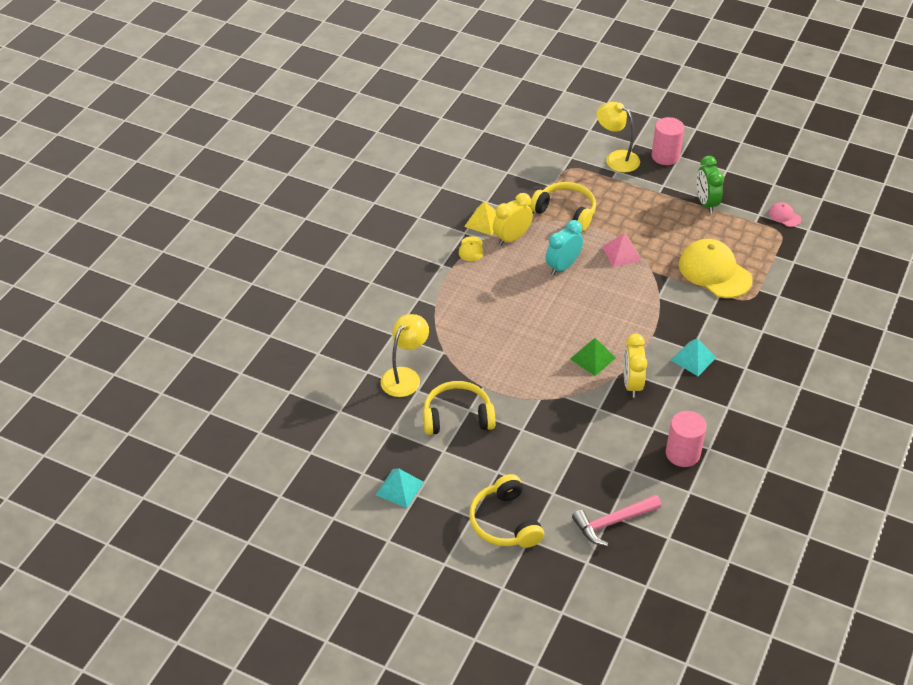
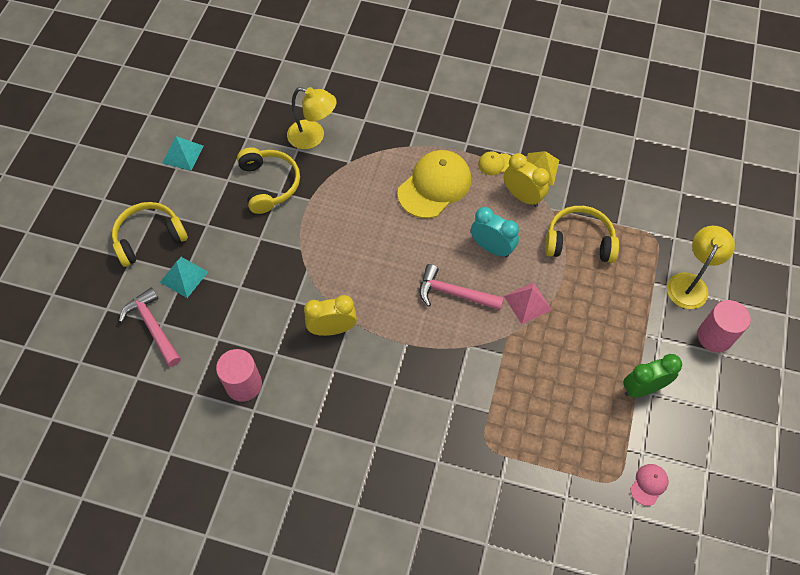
camera: 80 degrees right, 15 degrees up
yellow headphones [530,182,596,231] -> yellow headphones turned 105 degrees counterclockwise [545,206,619,263]
green pyramid [570,338,616,376] -> none
turquoise pyramid [671,338,717,376] -> turquoise pyramid moved to [160,257,208,298]
yellow cap [679,239,753,298] -> yellow cap moved to [397,150,471,218]
none -> pink hammer [419,264,504,310]

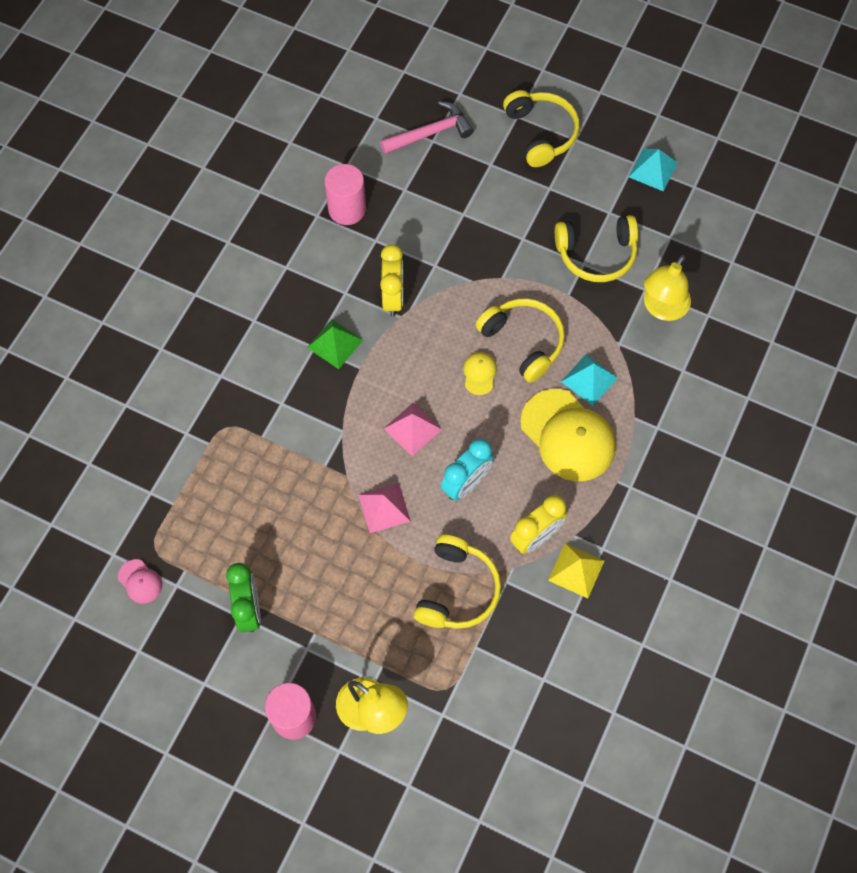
camera: 100 degrees right, 5 degrees up
turquoise pyramid [160,257,208,298] -> turquoise pyramid moved to [561,354,618,406]
pink hammer [419,264,504,310] -> pink pyramid [384,402,442,456]
yellow cap [478,151,511,175] -> yellow cap moved to [463,352,497,395]
none -> green pyramid [307,319,363,369]
none -> yellow headphones [476,298,565,383]

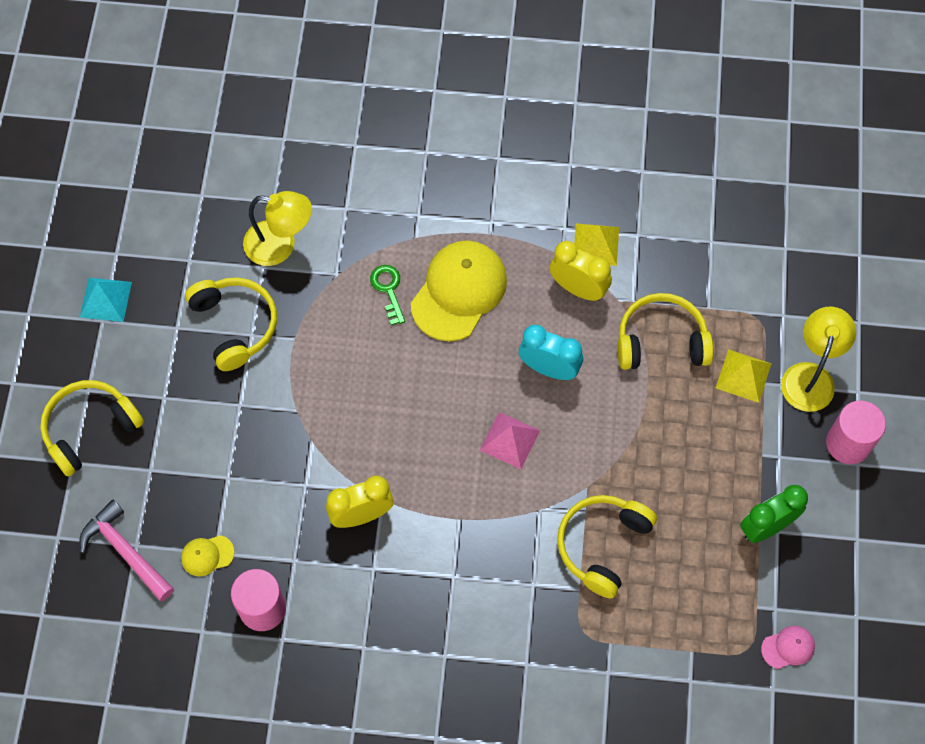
camera: 110 degrees left, 0 degrees up
pink cap [118,559,162,604] -> pink cap turned 45 degrees clockwise [761,626,815,669]
green pyramid [307,319,363,369] -> none
pink pyramid [358,483,411,533] -> none
yellow cap [463,352,497,395] -> yellow cap moved to [181,535,234,576]
yellow headphones [476,298,565,383] -> yellow headphones moved to [557,495,657,598]
turquoise pyramid [561,354,618,406] -> green key [370,265,405,325]
none -> yellow pyramid [716,349,772,403]

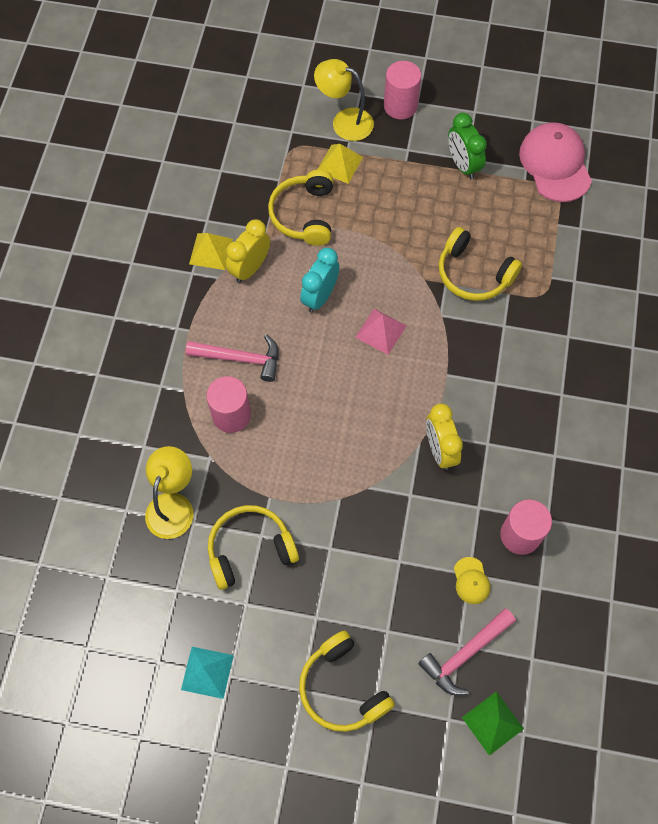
camera: 85 degrees left, 0 degrees up
green key [370,265,405,325] -> pink cylinder [206,376,251,433]
yellow cap [411,241,507,341] -> pink hammer [186,334,279,382]
pink cap [761,626,815,669] -> pink cap [519,122,592,202], size x2.24
none -> green pyramid [462,692,524,756]

